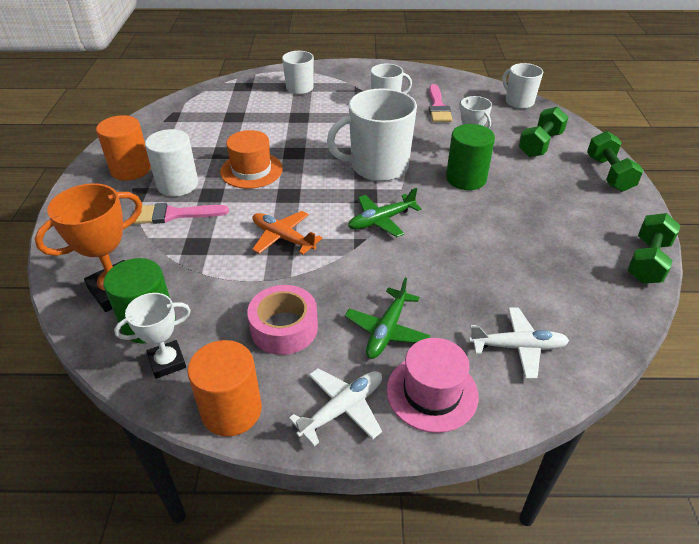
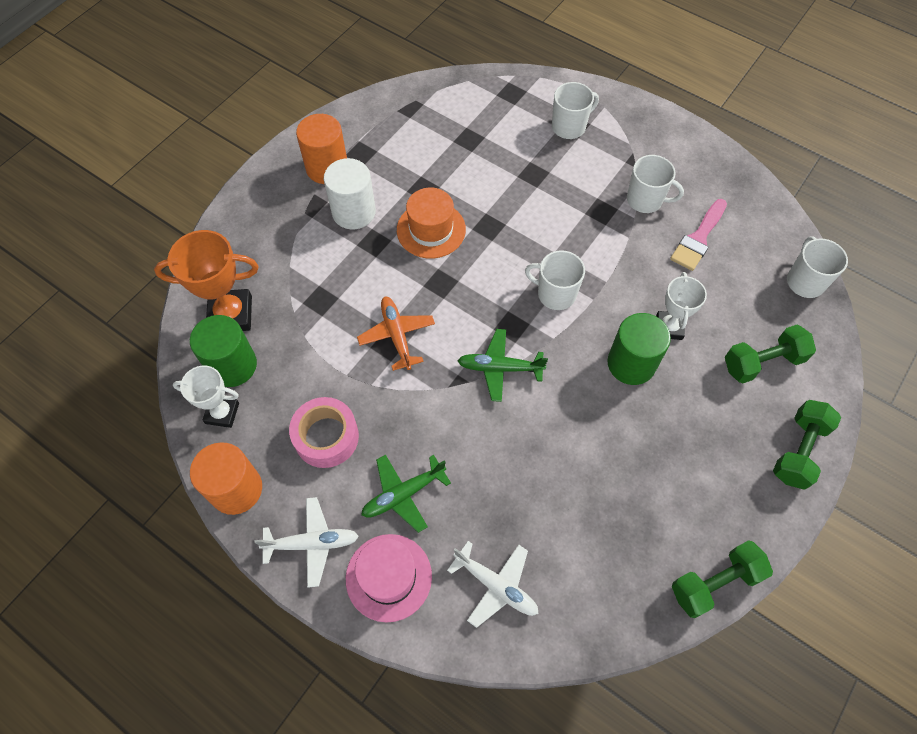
camera: 35 degrees right, 20 degrees up
pink brush [133,203,229,224] -> none
white mug [327,88,417,181] -> white mug [525,250,585,310], size x0.58

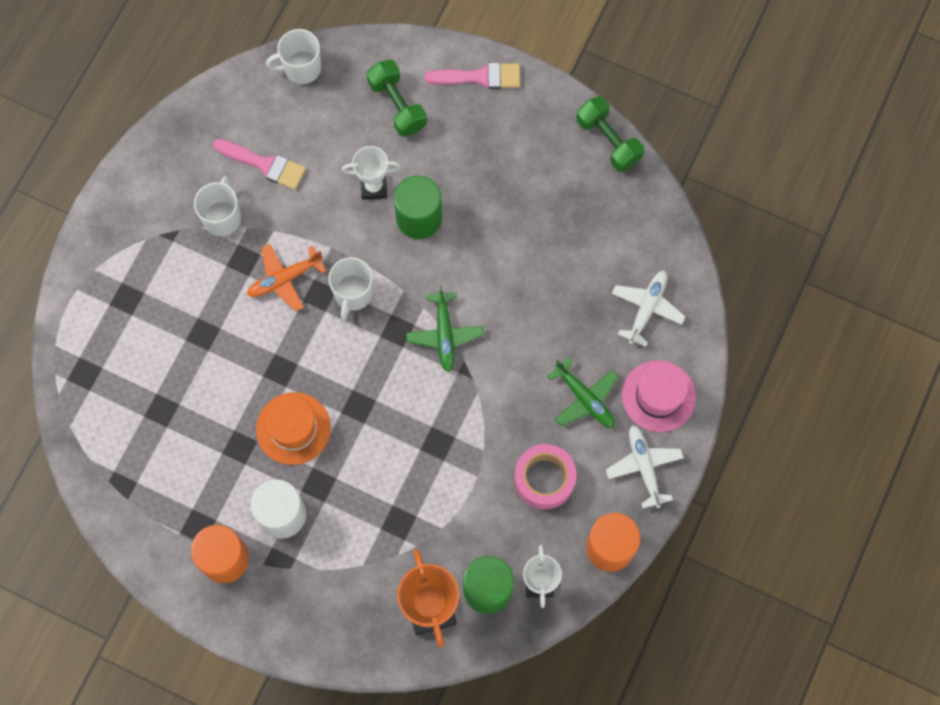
camera: 100 degrees left, 10 degrees up
orange plane [357,297,435,371] -> orange plane moved to [247,244,326,312]
white mug [552,82,599,139] -> none
green dumbbell [773,400,841,490] -> pink brush [425,62,520,89]

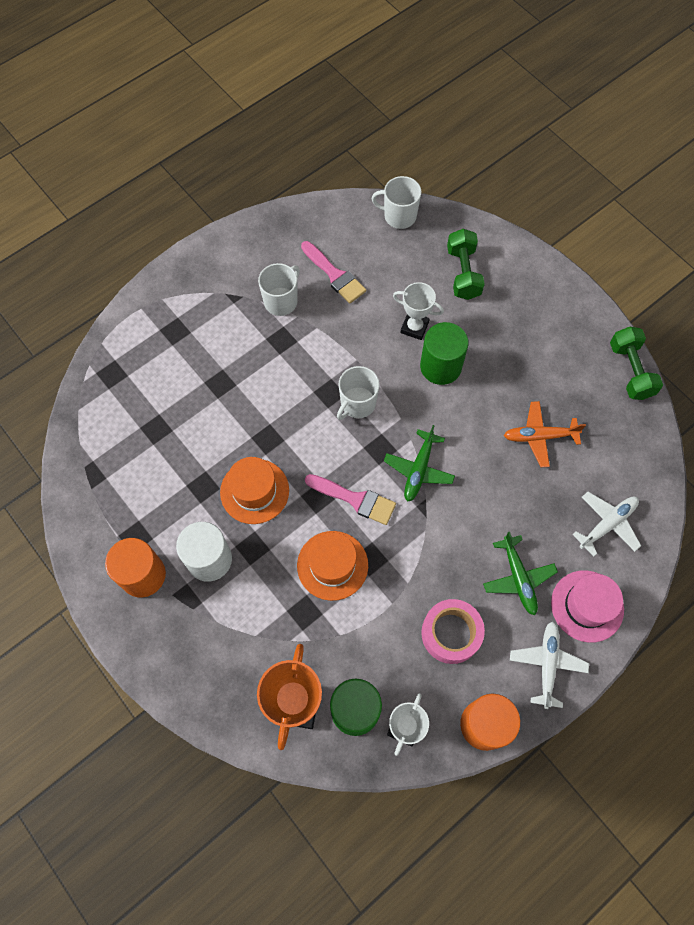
camera: 25 degrees right, 5 degrees down
orange plane [247,244,326,312] -> orange plane moved to [504,401,586,467]
pink brush [425,62,520,89] -> pink brush moved to [305,474,396,525]
none -> orange hat [297,531,368,601]

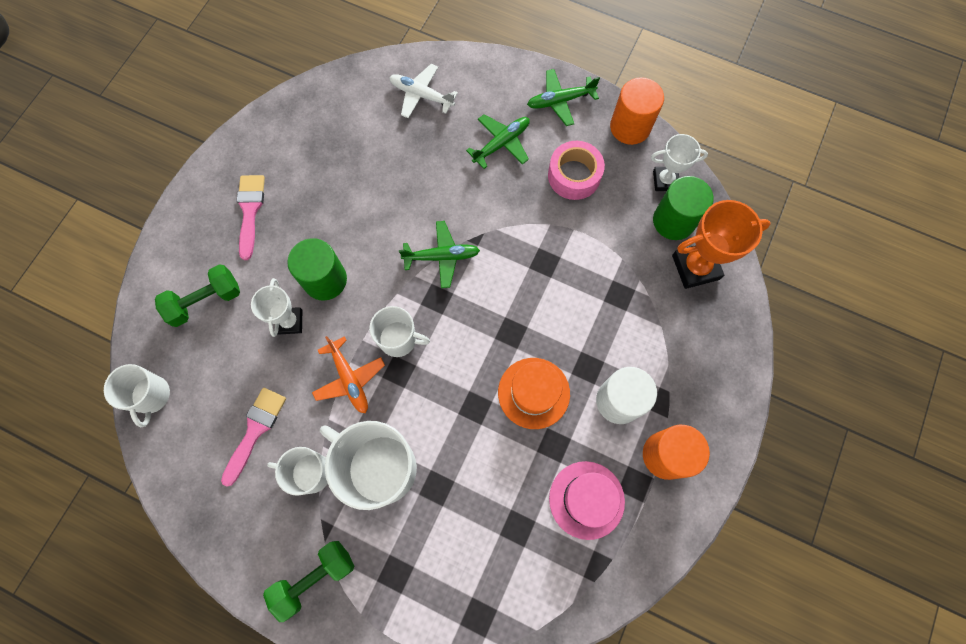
camera: 115 degrees left, 5 degrees up
orange hat [297,531,368,601] -> none
pink brush [305,474,396,525] -> pink brush moved to [237,175,265,260]
orange plane [504,401,586,467] -> orange plane moved to [312,336,385,413]
white plane [510,621,589,709] -> green plane [527,69,600,126]
pink hat [551,570,624,643] -> pink hat moved to [549,461,625,540]
green dumbbell [610,327,663,400] -> green dumbbell moved to [263,541,354,622]
none -> white mug [320,421,417,510]

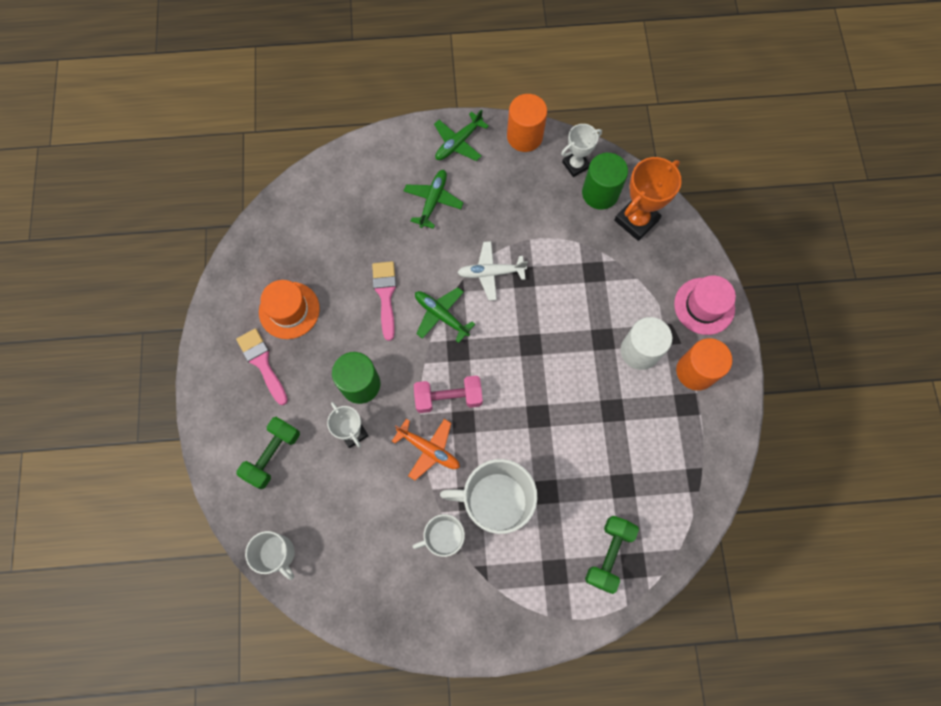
camera: 30 degrees left, 0 degrees up
pink brush [221,388,286,486] -> pink brush moved to [372,261,397,341]
green dumbbell [263,541,354,622] -> green dumbbell moved to [585,516,639,594]
white mug [369,306,430,357] -> pink dumbbell [414,376,483,413]
white plane [389,64,458,118] -> white plane moved to [457,241,528,301]
green plane [399,221,480,288] -> green plane turned 105 degrees counterclockwise [415,287,475,343]
orange hat [498,358,570,429] -> orange hat moved to [259,280,320,339]
pink tape [548,141,605,200] -> none
pink hat [549,461,625,540] -> pink hat moved to [674,275,736,335]

